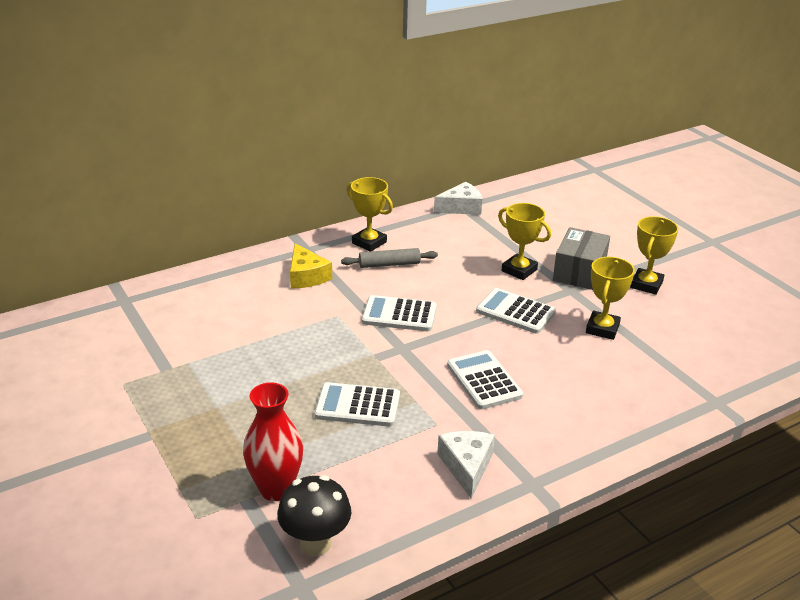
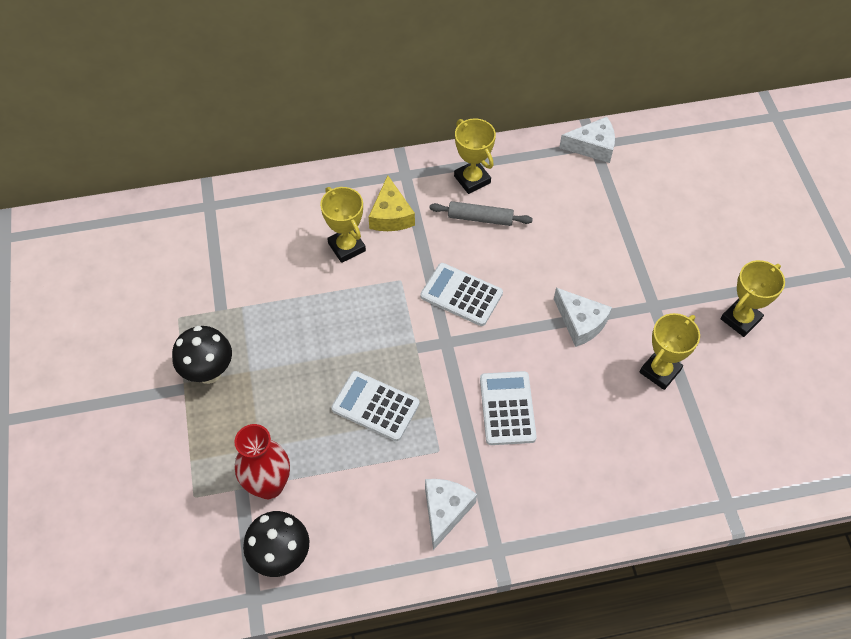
camera: 20 degrees right, 25 degrees up
white calculator [476,288,556,334] -> white cheese [554,288,612,347]
yellow trophy [498,203,551,280] -> yellow trophy moved to [320,187,366,263]
grey box [553,227,610,290] -> none
none -> black mushroom [172,326,232,384]

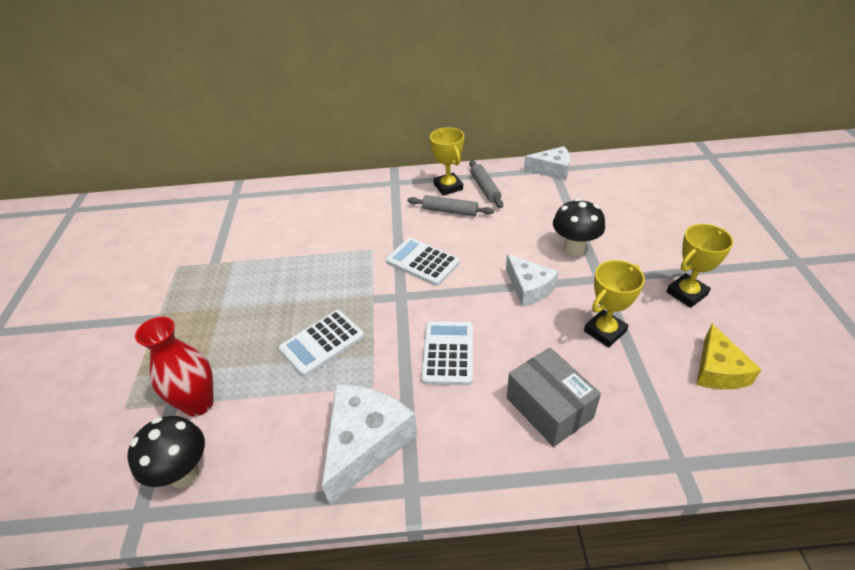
camera: 10 degrees right, 15 degrees down
black mushroom [172,326,232,384] -> black mushroom moved to [553,198,605,256]
yellow trophy [320,187,366,263] -> none
white calculator [331,371,420,441] -> white calculator turned 75 degrees counterclockwise [279,310,364,377]
yellow cheese [369,175,415,231] -> yellow cheese moved to [696,324,762,389]
white cheese [425,479,477,550] -> white cheese [322,384,417,505], size x1.54
none -> grey rolling pin [469,160,503,208]
none -> grey box [507,347,601,447]

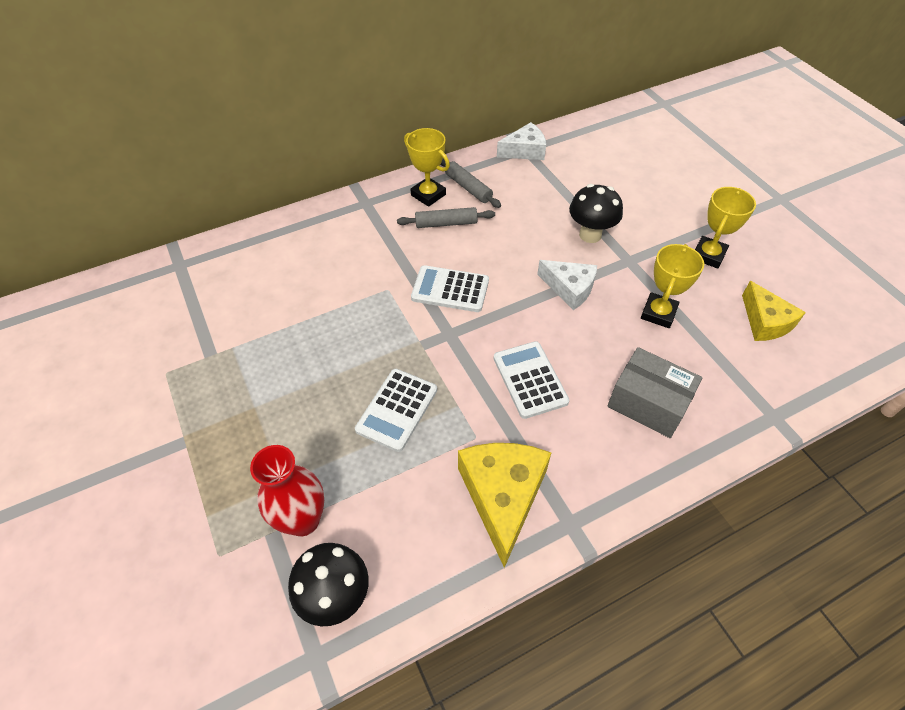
camera: 25 degrees left, 10 degrees up
white cheese [322,384,417,505] -> yellow cheese [458,443,551,568]

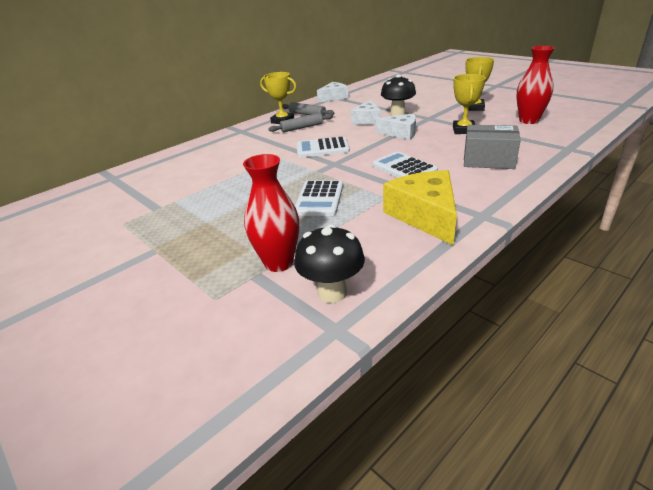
camera: 15 degrees left, 20 degrees down
yellow cheese [742,281,806,341] -> red vase [516,46,555,124]
none -> white cheese [351,100,381,125]

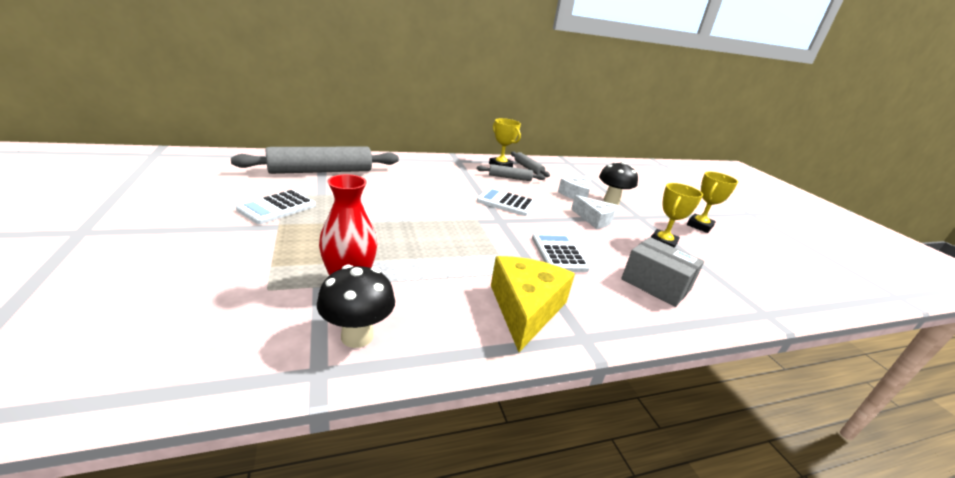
camera: 20 degrees right, 5 degrees down
white calculator [295,181,343,216] -> white calculator moved to [236,190,316,224]
white cheese [317,82,348,103] -> none
red vase [516,46,555,124] -> none
none -> grey rolling pin [231,147,399,174]

